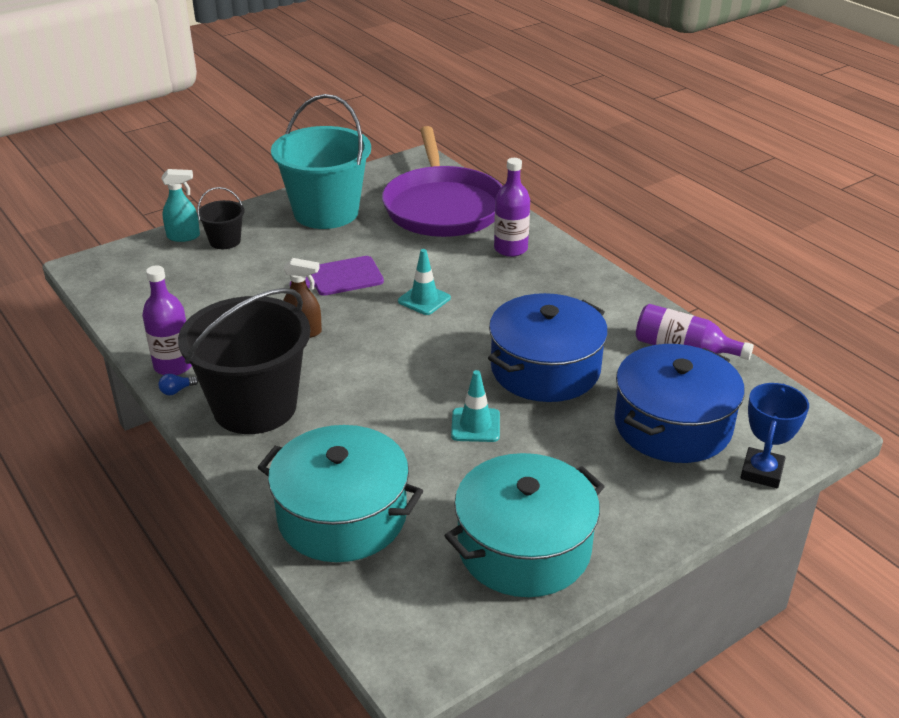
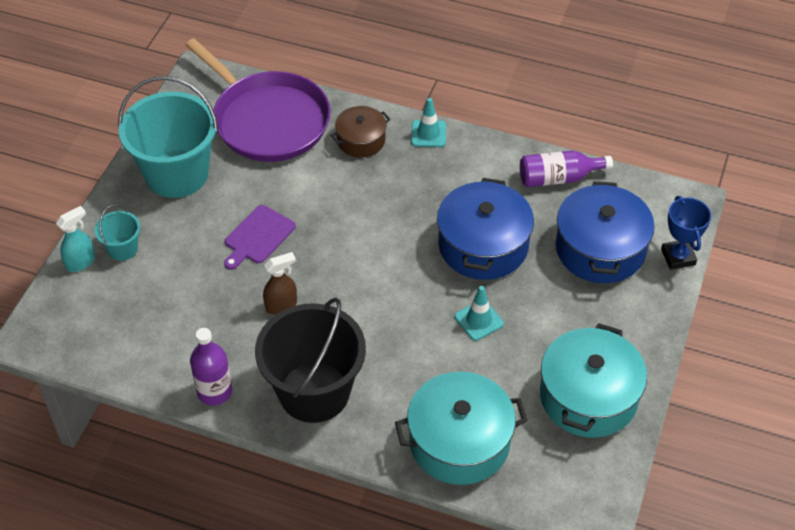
camera: 35 degrees left, 15 degrees up
blue light bulb [158,374,198,395] -> none
black bucket [197,187,245,249] -> turquoise bucket [95,205,140,261]
turquoise traffic cone [398,249,451,315] -> turquoise traffic cone moved to [411,98,446,147]
purple bottle [494,158,530,257] -> brown pot [331,106,390,158]

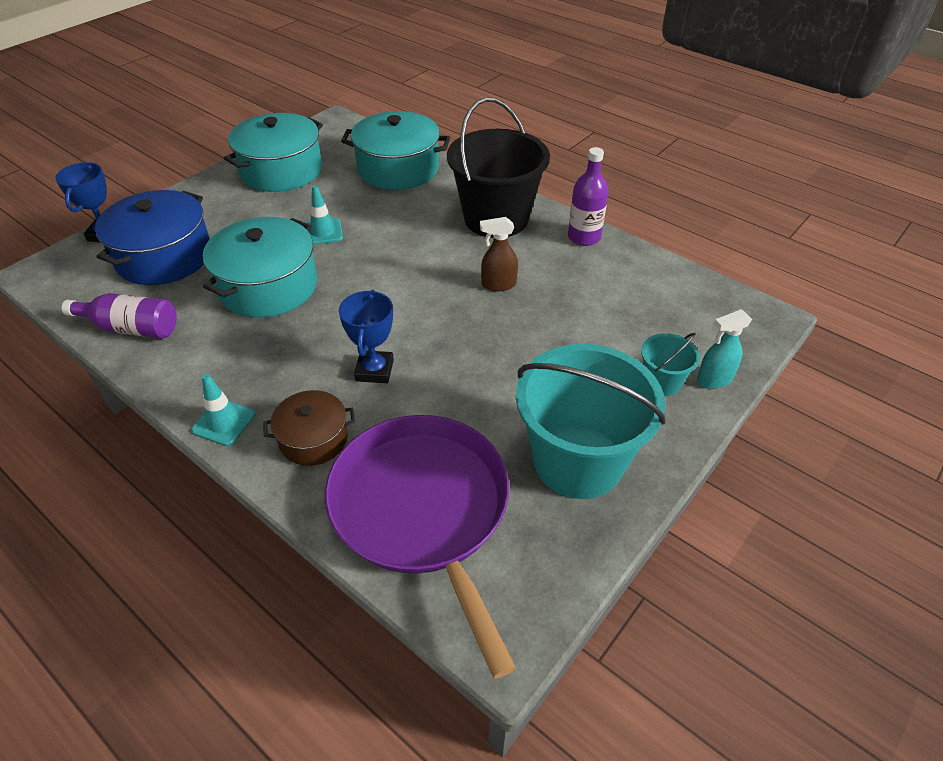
camera: 160 degrees left, 5 degrees down
purple cutting board [224,205,296,270] -> none
blue pot [437,178,534,280] -> turquoise pot [203,217,317,318]
none -> blue trophy [339,290,394,383]

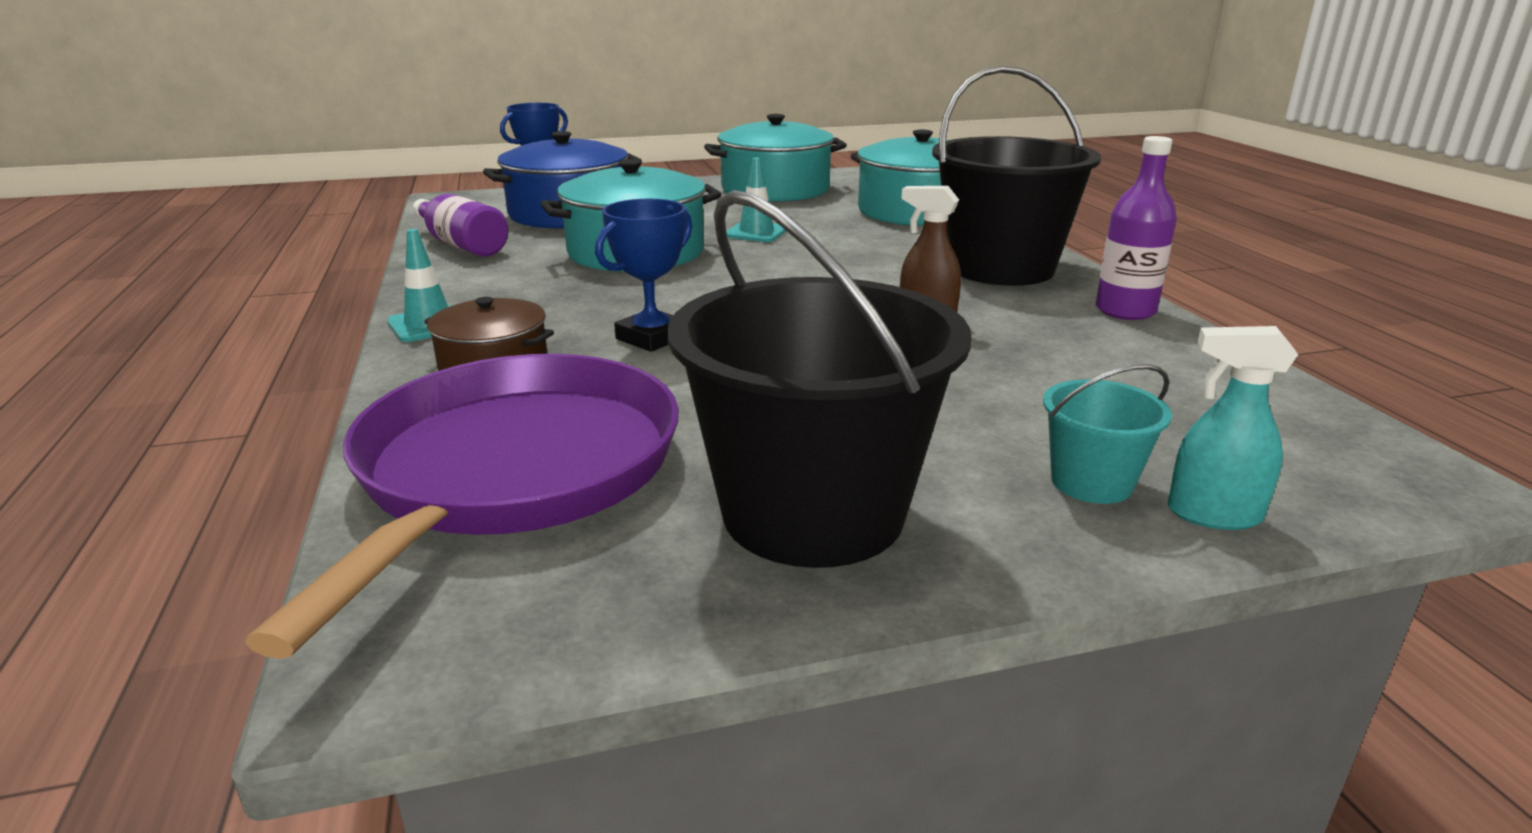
camera: 35 degrees right, 20 degrees down
turquoise bucket [516,344,666,499] -> black bucket [667,190,972,568]

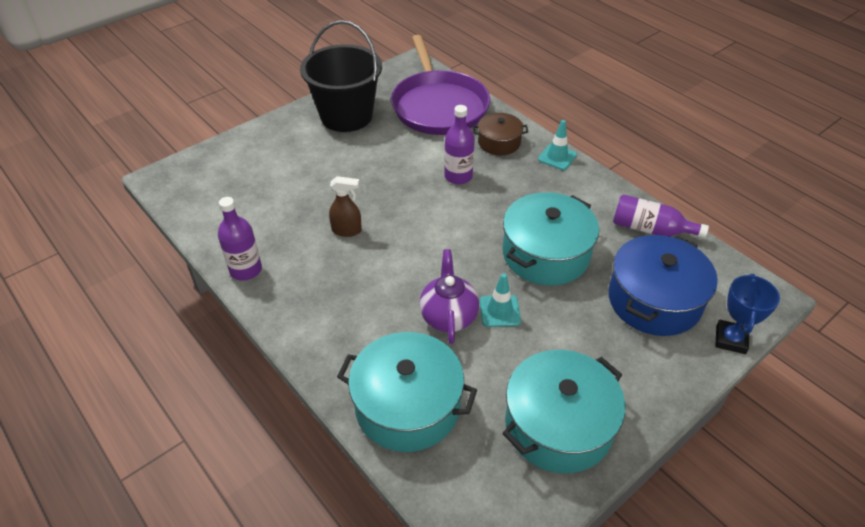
camera: 155 degrees right, 20 degrees up
blue trophy [595,199,693,352] -> purple bottle [444,105,475,184]
black bucket [932,66,1101,286] -> none
turquoise bucket [1043,364,1172,504] -> none
turquoise spray bottle [1168,326,1298,530] -> none
none -> purple teapot [419,249,479,344]

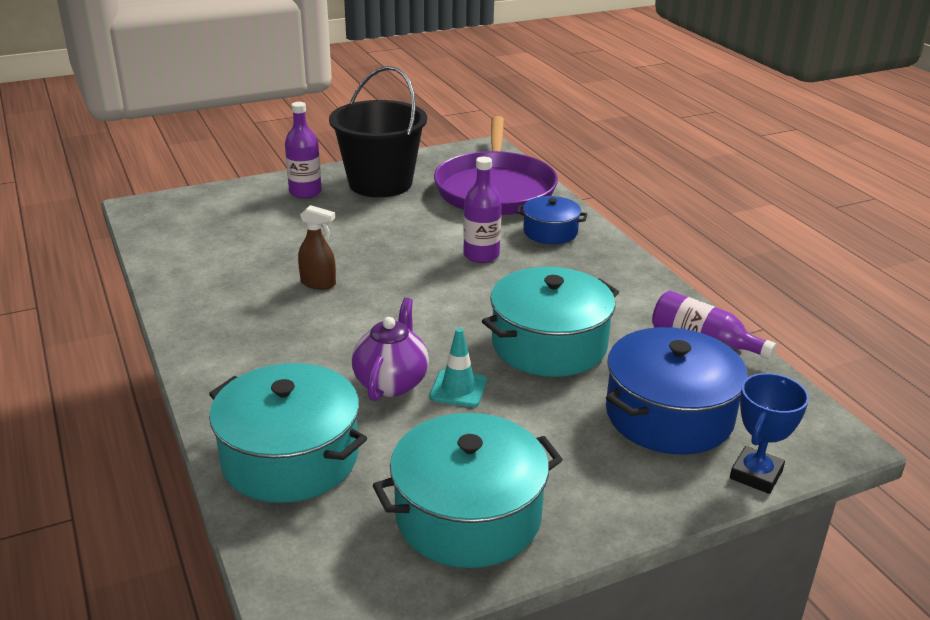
camera: 15 degrees right, 15 degrees down
purple bottle [218,197,262,281] -> purple bottle moved to [285,102,322,199]
brown pot [473,113,528,155] -> blue pot [516,196,588,244]
turquoise traffic cone [538,120,577,170] -> none

